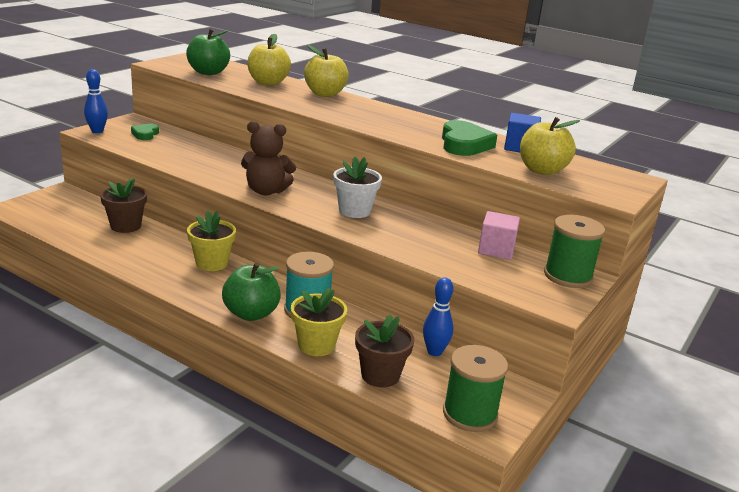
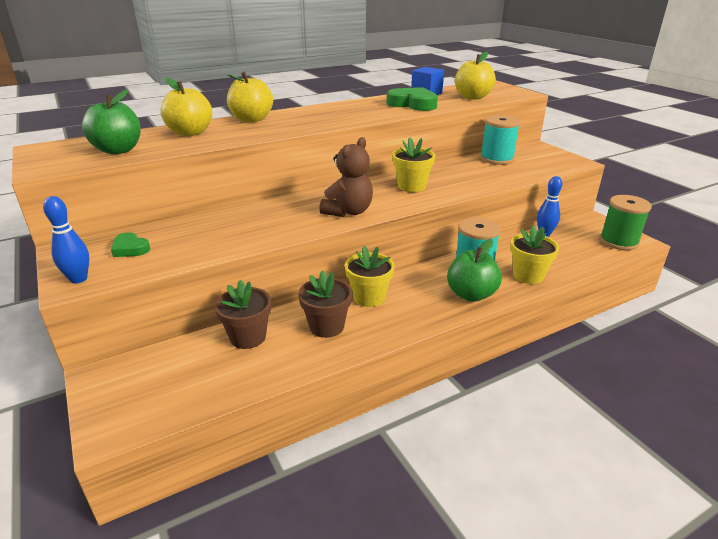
camera: 60 degrees left, 5 degrees up
white flower pot [334,157,382,218] -> yellow flower pot [392,137,436,192]
brown flower pot [355,314,414,387] -> brown flower pot moved to [298,270,353,338]
pink cube [478,211,520,260] -> turquoise spool [480,115,520,165]
green spool [544,215,605,288] -> none

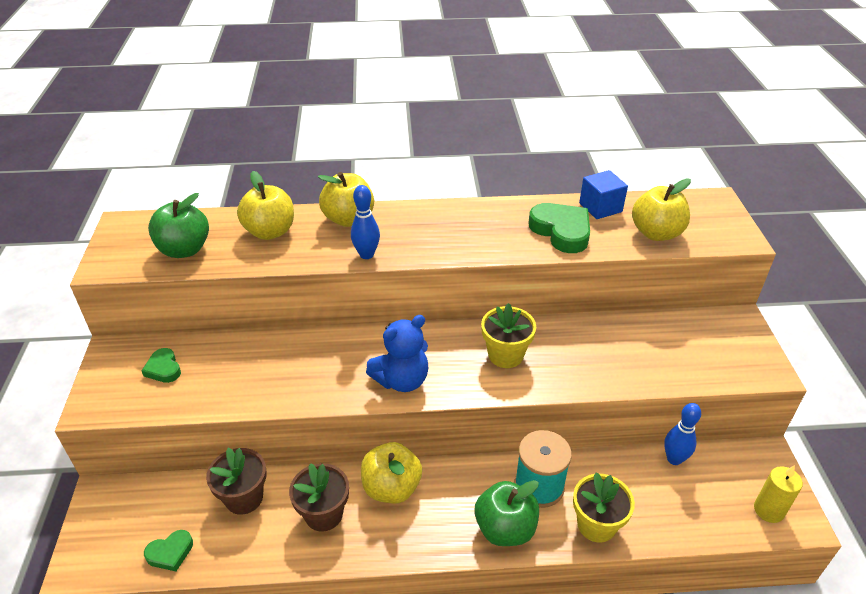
camera: 25 degrees right, 10 degrees up
blue bowling pin [43,196,89,283] -> blue bowling pin moved to [351,185,380,259]
brown teddy bear [319,137,373,217] -> blue teddy bear [366,315,428,392]
yellow flower pot [345,245,395,307] -> yellow apple [361,442,422,504]
turquoise spool [480,115,520,165] -> none
green spool [600,195,652,250] -> yellow candle [754,465,803,523]
none -> green heart [144,530,193,571]

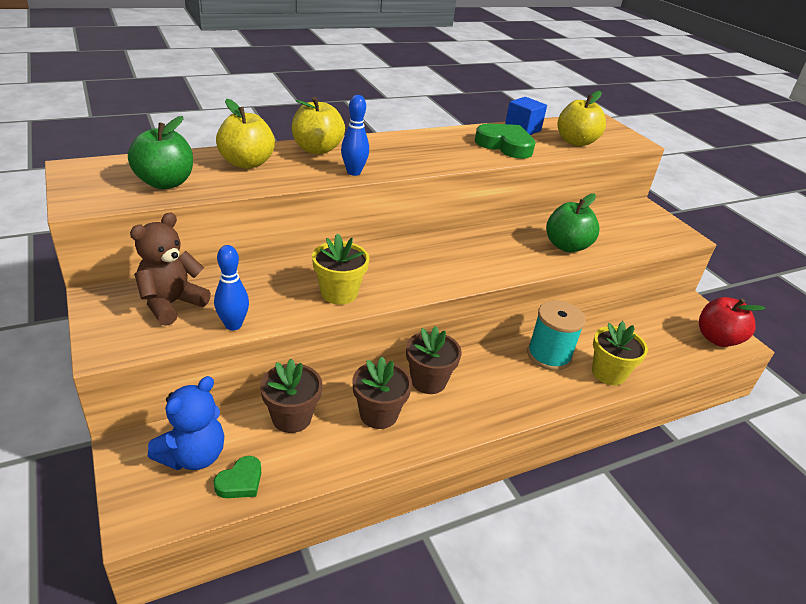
camera: 25 degrees left, 5 degrees down
green heart [142,348,181,383] -> brown teddy bear [130,213,211,326]
yellow apple [361,442,422,504] -> brown flower pot [406,326,462,394]
blue teddy bear [366,315,428,392] -> blue teddy bear moved to [148,376,224,470]
green apple [475,480,539,546] -> green apple moved to [546,193,600,252]
yellow flower pot [481,303,536,368] -> yellow flower pot moved to [312,233,370,304]
blue bowling pin [664,403,701,465] -> blue bowling pin moved to [214,245,249,330]
yellow candle [754,465,803,523] -> red apple [699,297,766,347]

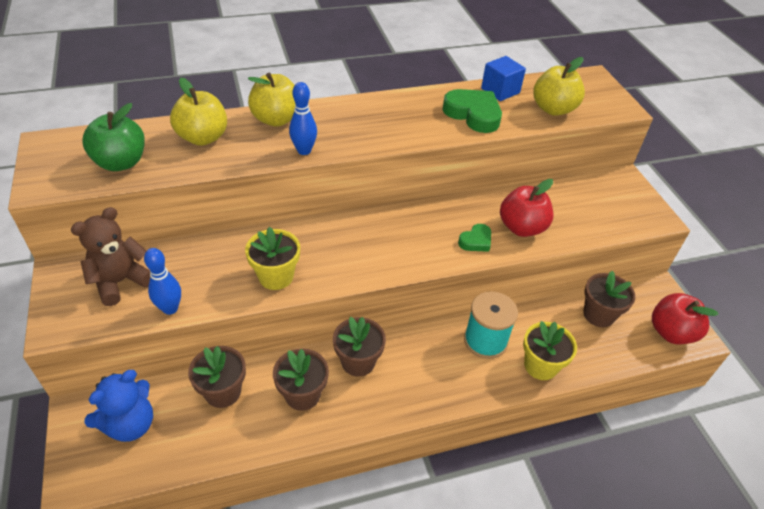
camera: 10 degrees right, 10 degrees up
green heart [214,456,261,498] -> green heart moved to [458,224,491,252]
green apple [546,193,600,252] -> red apple [500,179,553,237]
none -> brown flower pot [583,271,635,327]

